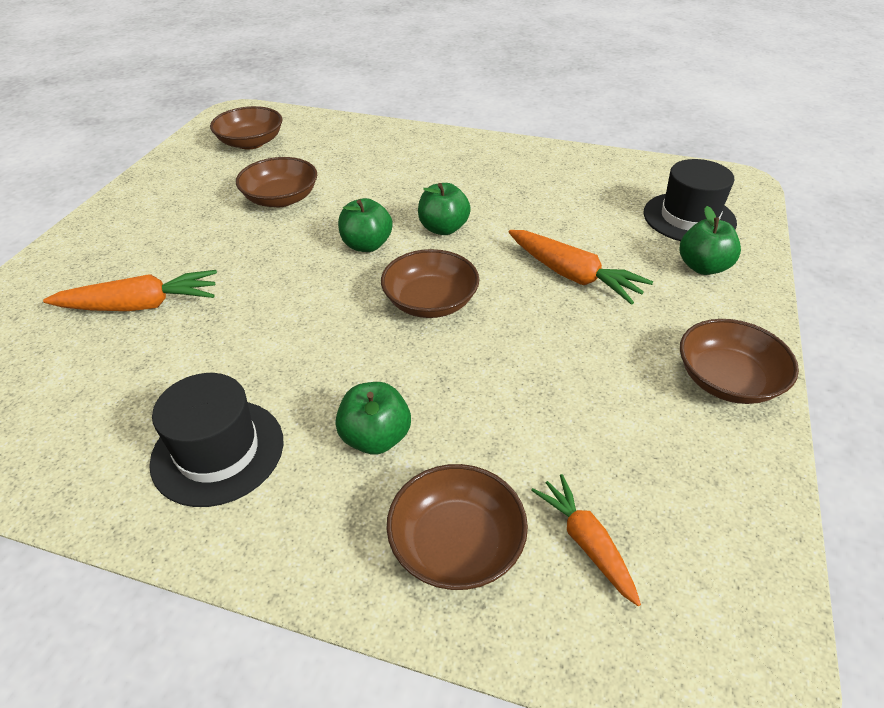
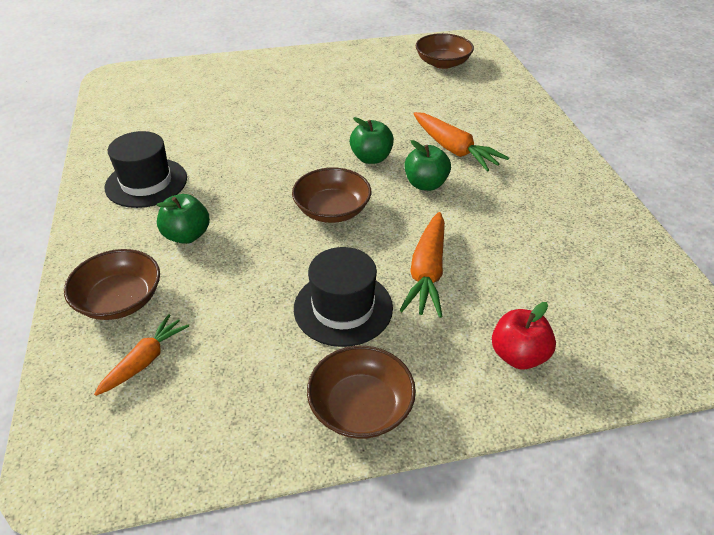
camera: 60 degrees right, 0 degrees up
orange carrot [43,270,217,311] -> orange carrot moved to [414,112,509,171]
brown bowl [236,157,317,207] -> none
black hat [643,159,737,241] -> black hat moved to [294,247,393,347]
green apple [680,206,741,275] -> red apple [492,302,556,369]

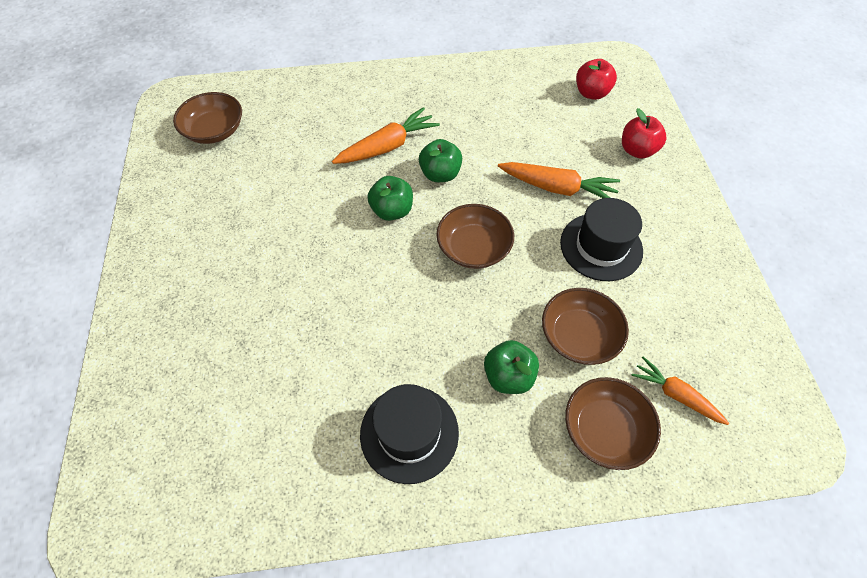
camera: 85 degrees left, 15 degrees up
brown bowl [307,345,416,439] -> brown bowl moved to [542,288,629,365]
none -> red apple [576,59,617,100]

